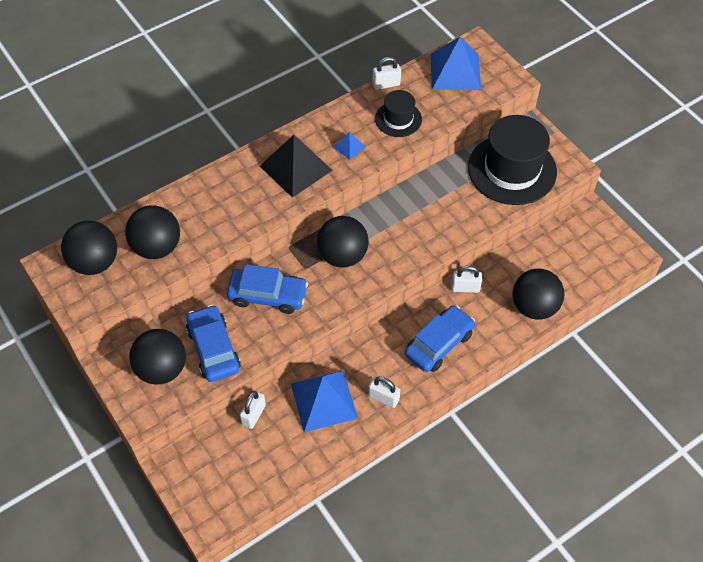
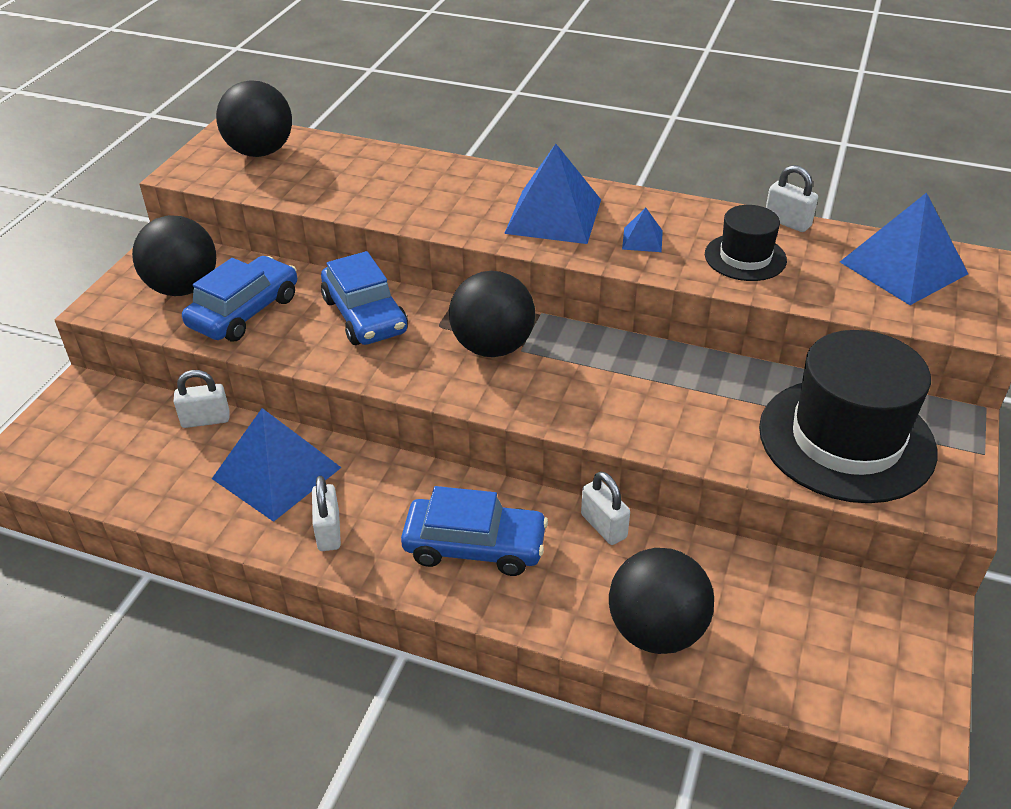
camera: 55 degrees right, 15 degrees down
black ball [125,205,180,259] -> none
black pyramid [260,135,333,198] -> blue pyramid [504,144,601,244]

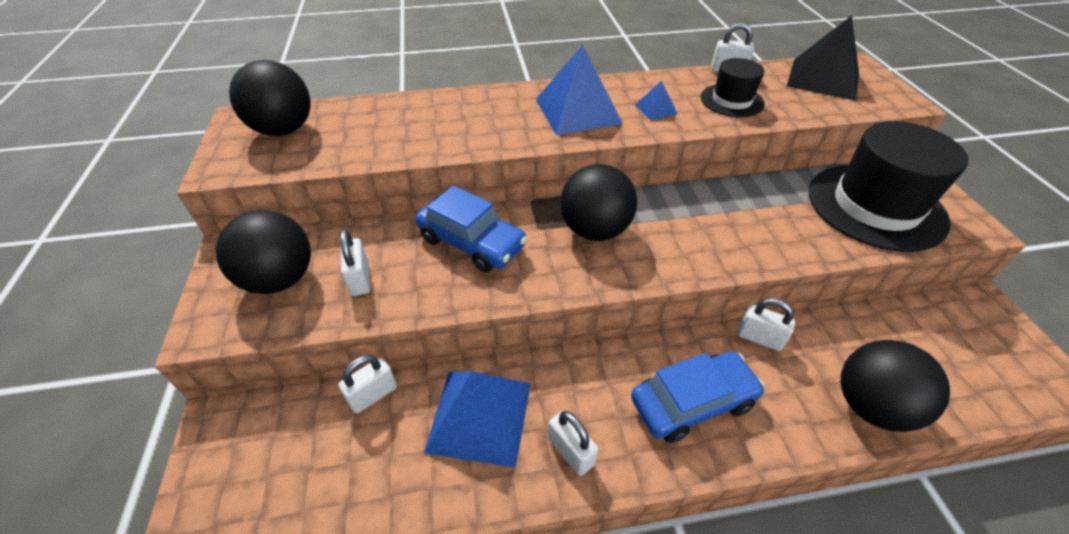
camera: 30 degrees left, 5 degrees up
blue car [182,256,297,341] -> white padlock [340,230,370,296]
blue pyramid [840,192,968,305] -> black pyramid [787,15,859,101]

